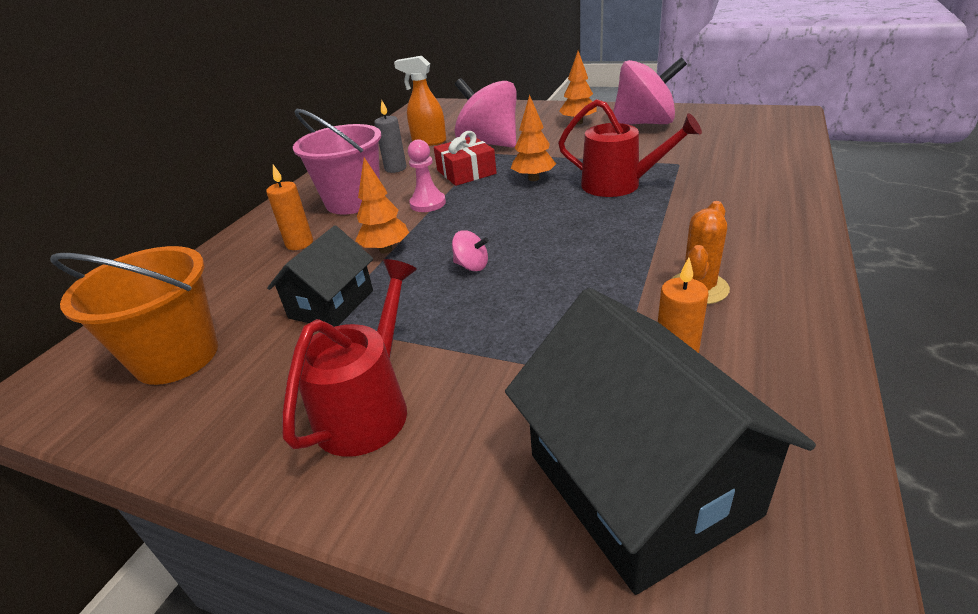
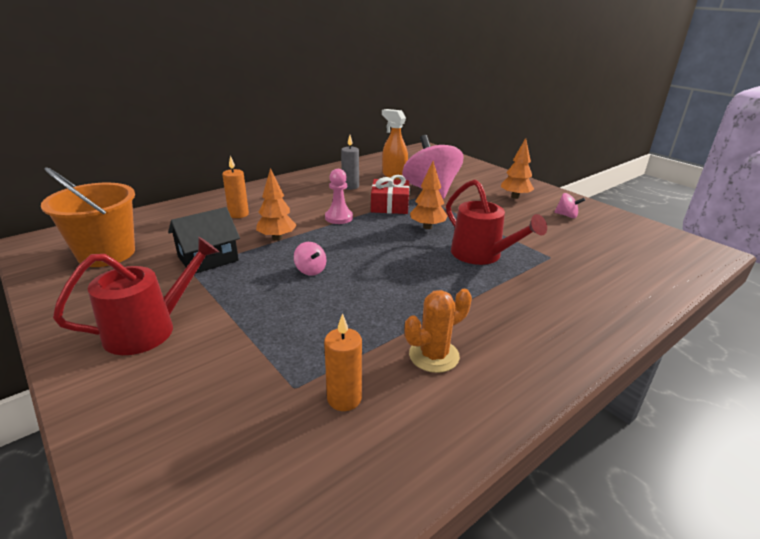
camera: 25 degrees right, 5 degrees down
pink bucket [293,109,381,215] -> none
black house [505,288,816,595] -> none
pink spinning top [613,57,687,125] -> pink spinning top [554,193,585,218], size x0.40

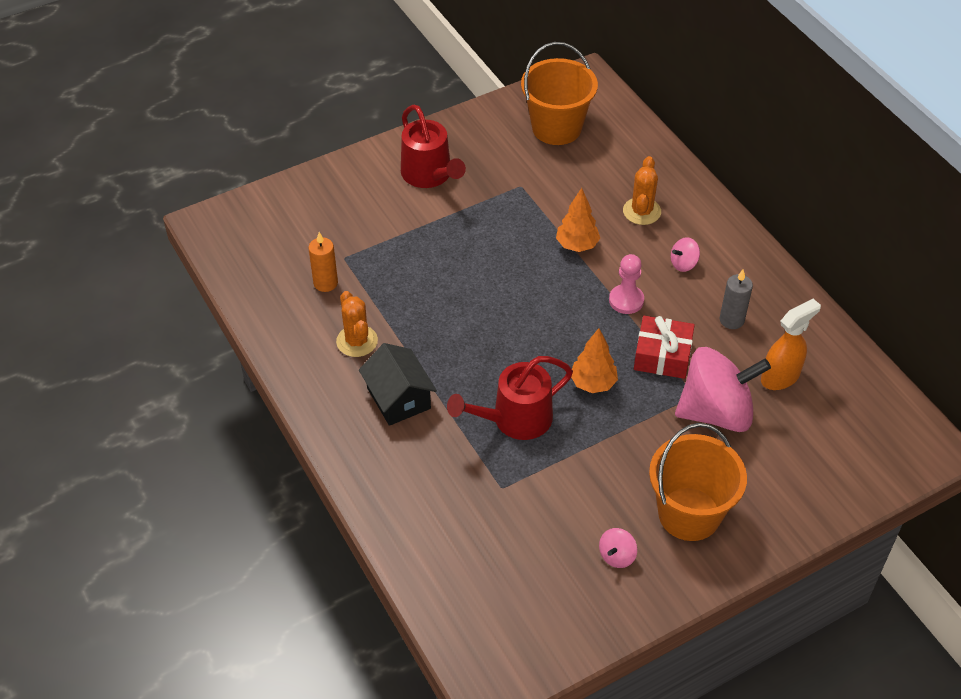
camera: 100 degrees right, 20 degrees up
black house [168,207,240,274] -> black house moved to [359,343,437,426]
orange candle [222,156,249,218] -> orange cactus [623,156,661,225]
pink spinning top [294,242,326,276] -> pink spinning top moved to [671,237,700,272]
orange tree [501,138,534,199] -> orange bucket [649,423,747,541]

